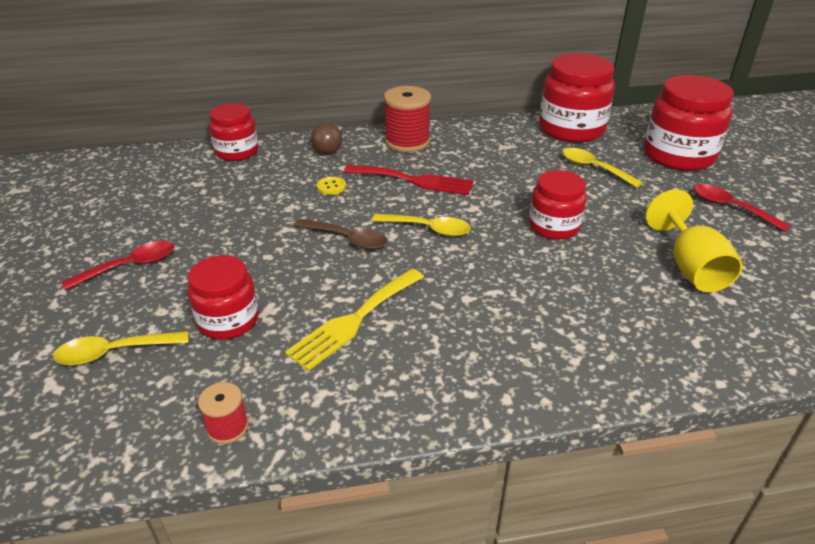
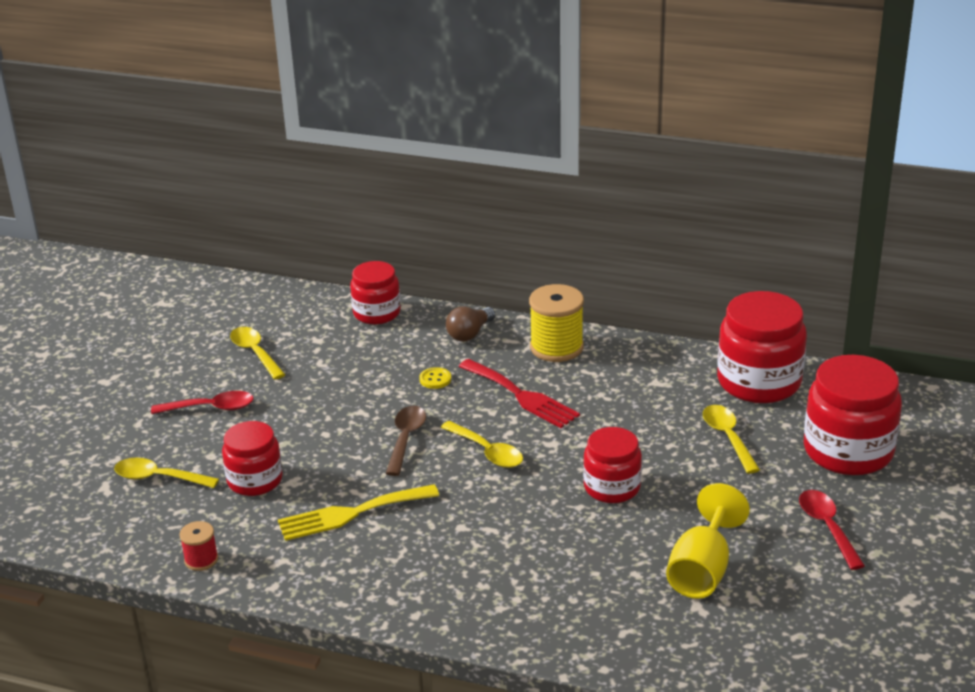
camera: 30 degrees right, 5 degrees down
brown spoon [294,219,388,250] -> brown spoon turned 135 degrees counterclockwise [386,406,426,476]
red spool [384,86,431,152] -> yellow spool [529,284,584,362]
none -> yellow spoon [230,327,286,380]

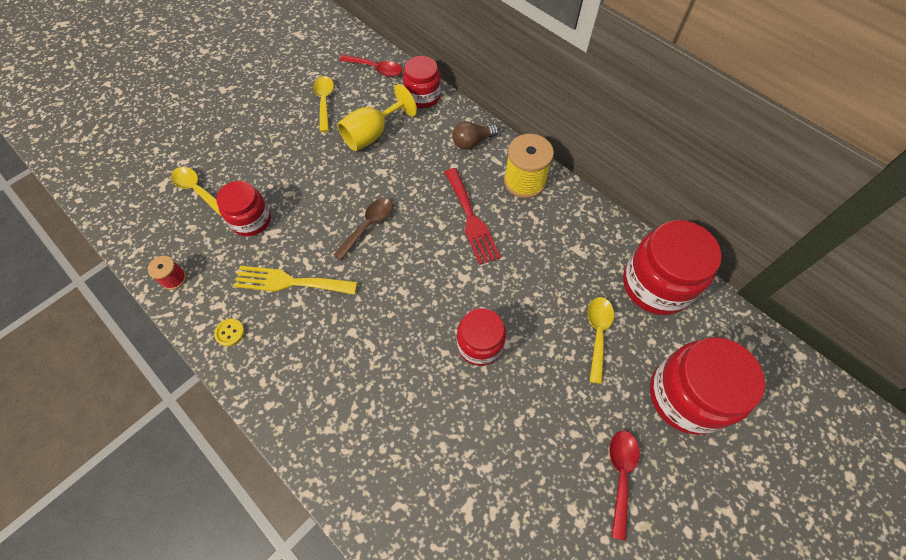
camera: 25 degrees right, 30 degrees up
red spoon [151,391,254,414] -> red spoon moved to [339,55,402,77]
yellow button [419,367,451,389] -> yellow button moved to [214,319,244,346]
yellow spoon [441,421,523,468] -> none
yellow goblet [666,483,750,599] -> yellow goblet moved to [337,84,417,151]

